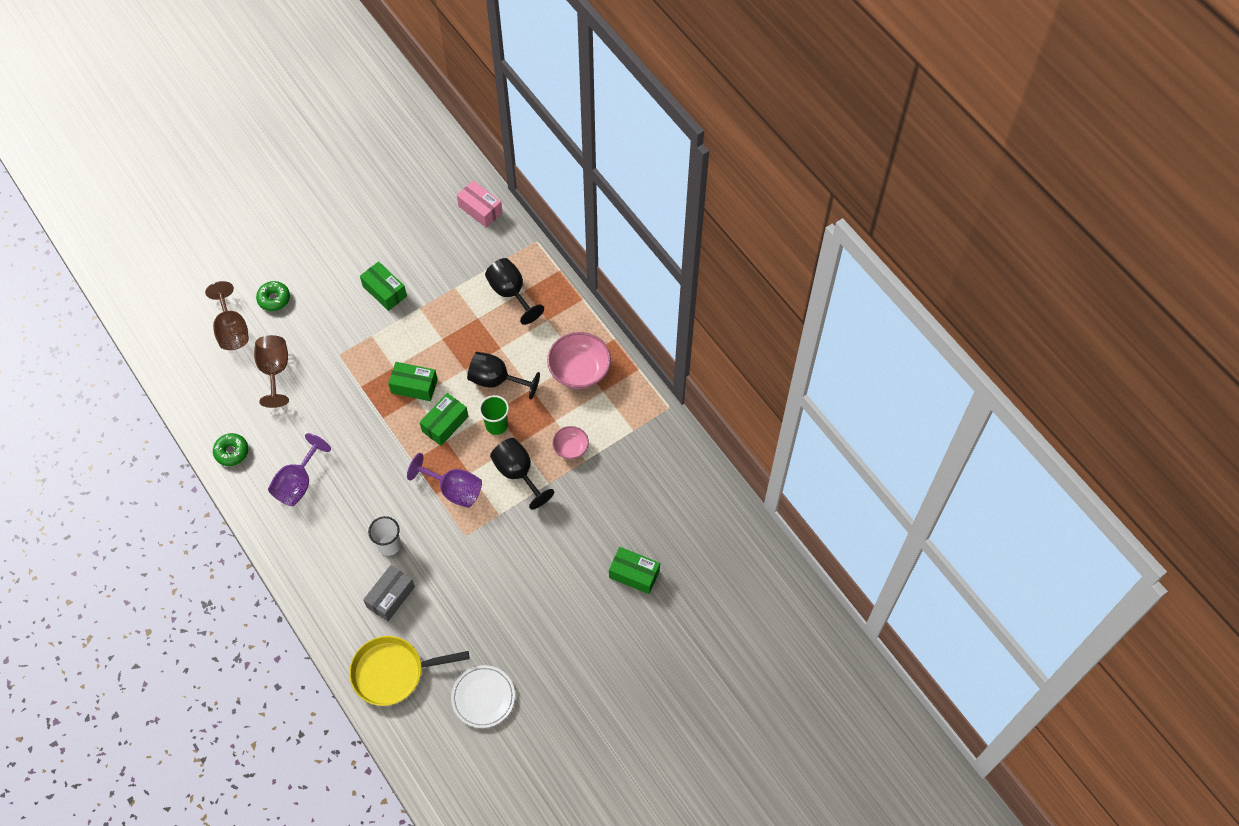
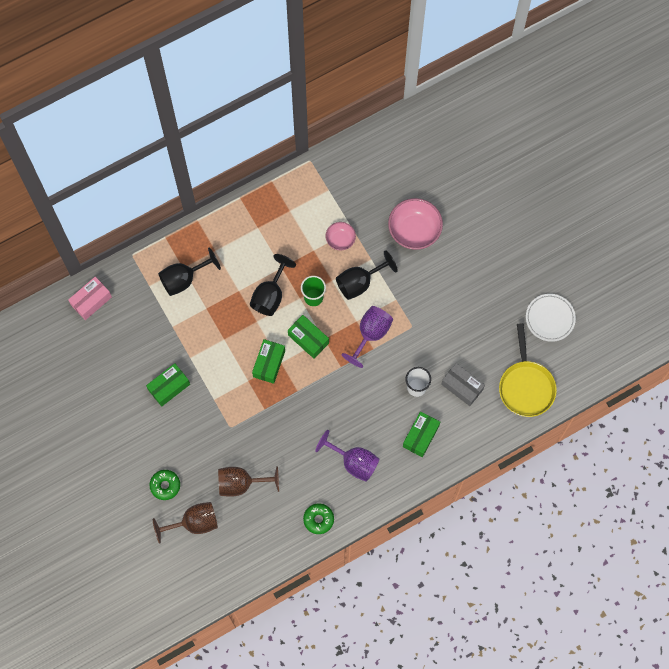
camera: 85 degrees left, 10 degrees up
pink bowl [547,332,611,389] -> pink bowl moved to [388,198,443,250]
green box [609,547,660,594] -> green box moved to [403,411,440,457]

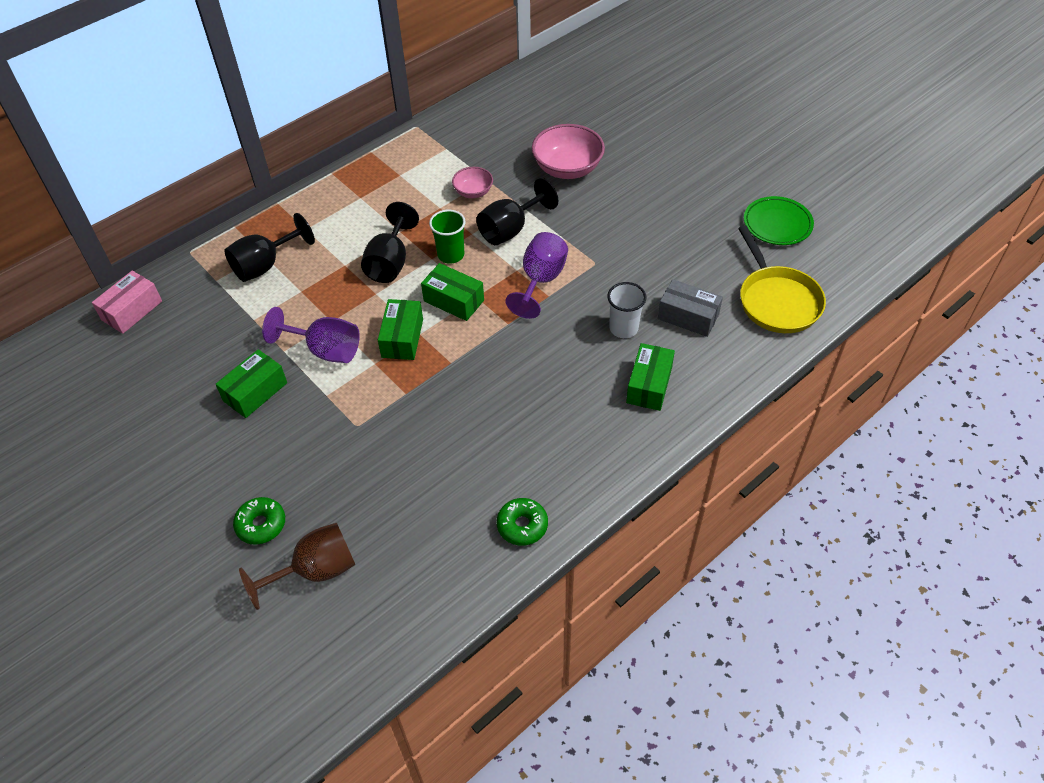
camera: 10 degrees left, 20 degrees down
brown goblet [218,466,279,497] -> none
purple goblet [315,430,379,482] -> purple goblet moved to [262,307,360,363]
white plate [526,294,576,342] -> green plate [744,196,814,245]

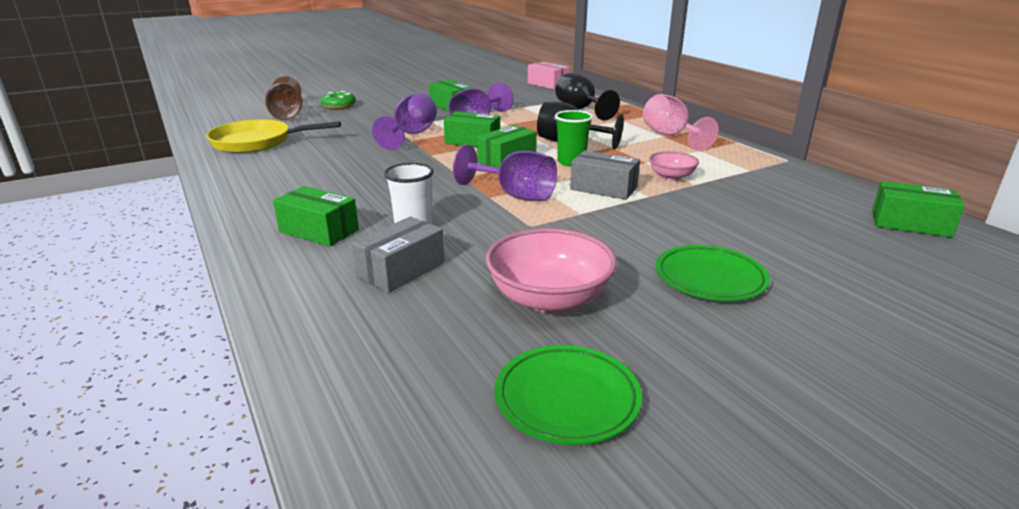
camera: 100 degrees right, 25 degrees down
black goblet [476,178,558,245] -> grey box [570,150,640,200]
green donut [497,498,548,546] -> none
pink bowl [532,124,605,179] -> pink bowl moved to [486,228,617,313]
yellow pan [738,225,826,333] -> yellow pan moved to [206,119,341,153]
none -> purple goblet [372,93,437,150]
none -> pink goblet [643,94,718,151]
none -> green plate [656,245,770,301]
none -> green box [872,181,965,238]

